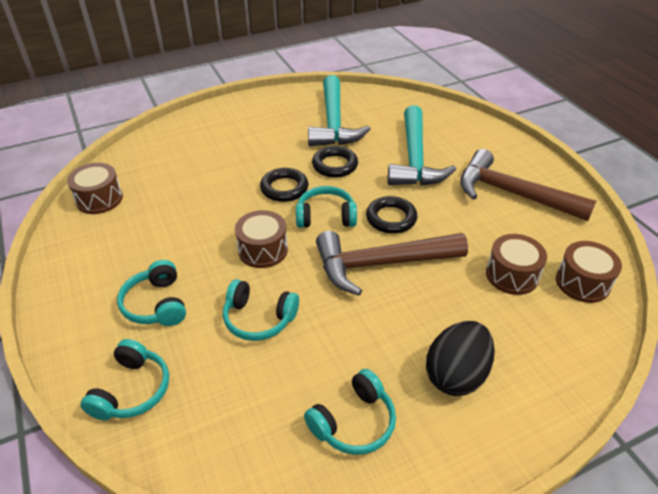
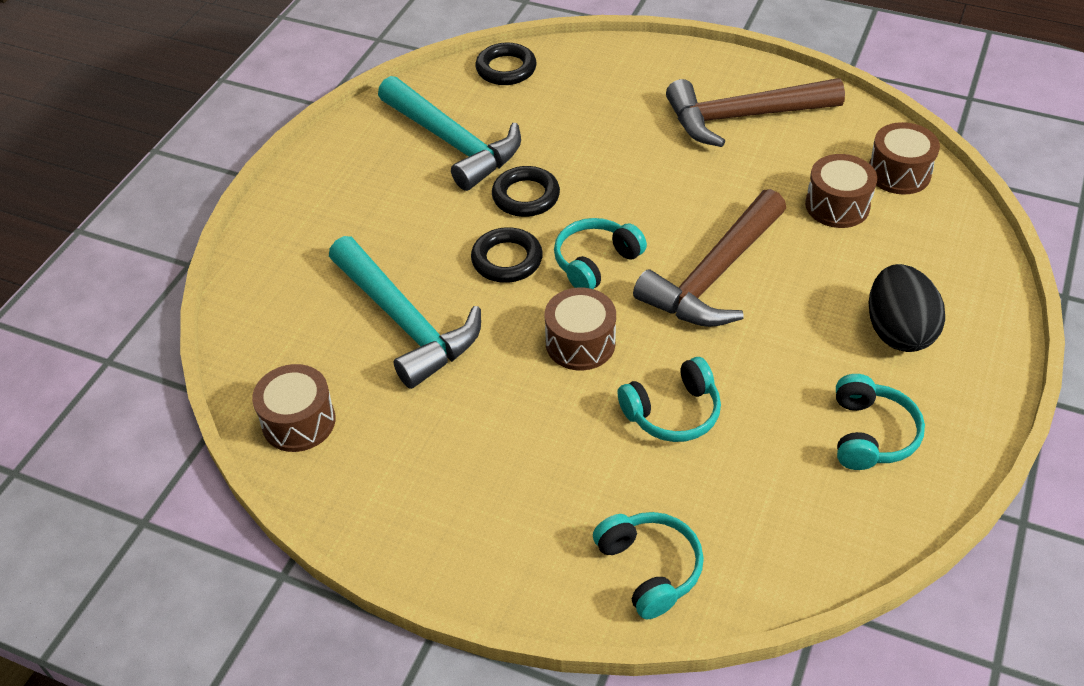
camera: 40 degrees left, 5 degrees up
turquoise headphones [117,260,186,326] -> none
black ring [366,196,417,234] -> black ring moved to [475,43,537,85]
turquoise hammer [388,105,456,186] -> turquoise hammer moved to [329,236,481,389]

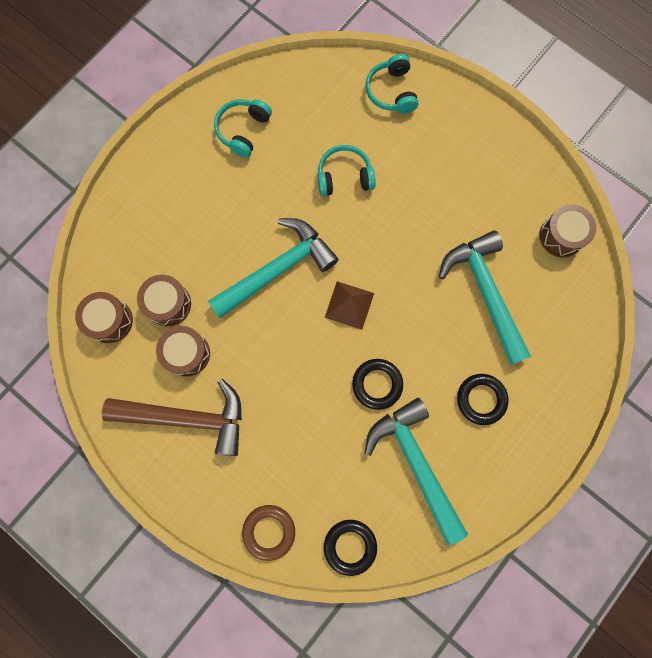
camera: 165 degrees left, 30 degrees up
black ring [471,227,543,283] -> black ring moved to [457,374,509,425]
brown drum [545,288,616,370] -> brown drum moved to [156,326,210,377]
turquoise headphones [554,218,647,289] -> brown pyramid [325,281,374,330]
brown hammer [633,189,786,327] -> turquoise hammer [208,218,339,318]
black egg [869,264,945,352] -> none
none -> brown ring [242,505,295,561]

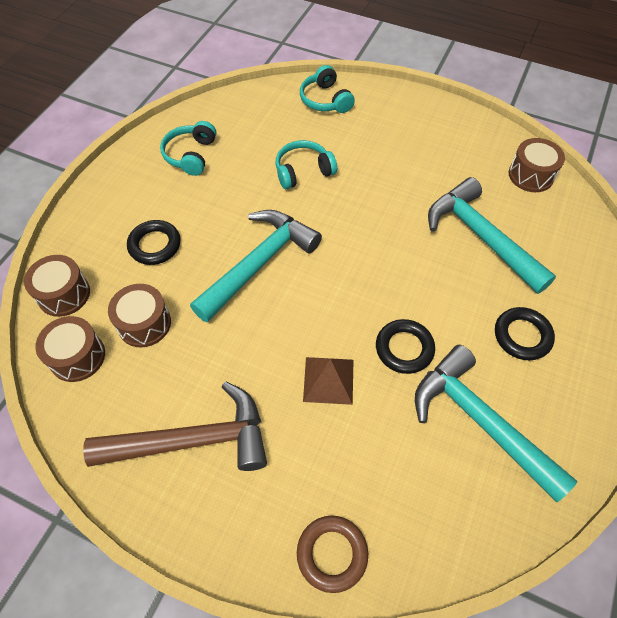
camera: 15 degrees left, 20 degrees down
brown drum [156,326,210,377] -> brown drum moved to [24,255,90,317]
black ring [324,520,377,576] -> black ring moved to [127,220,181,265]
brown pyramid [325,281,374,330] -> brown pyramid moved to [303,357,354,405]

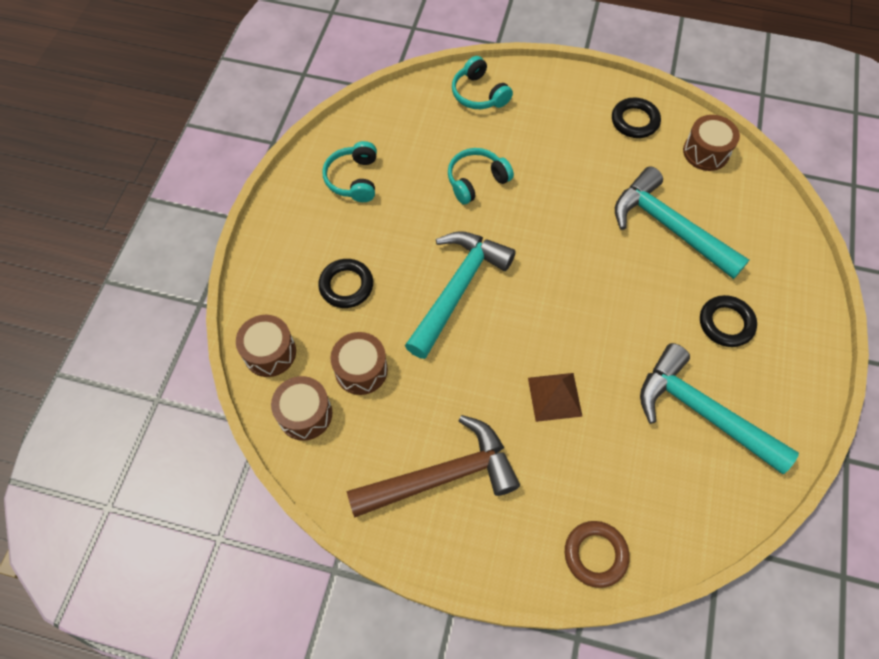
camera: 10 degrees left, 5 degrees up
black ring [376,319,435,374] -> black ring moved to [612,97,661,138]

